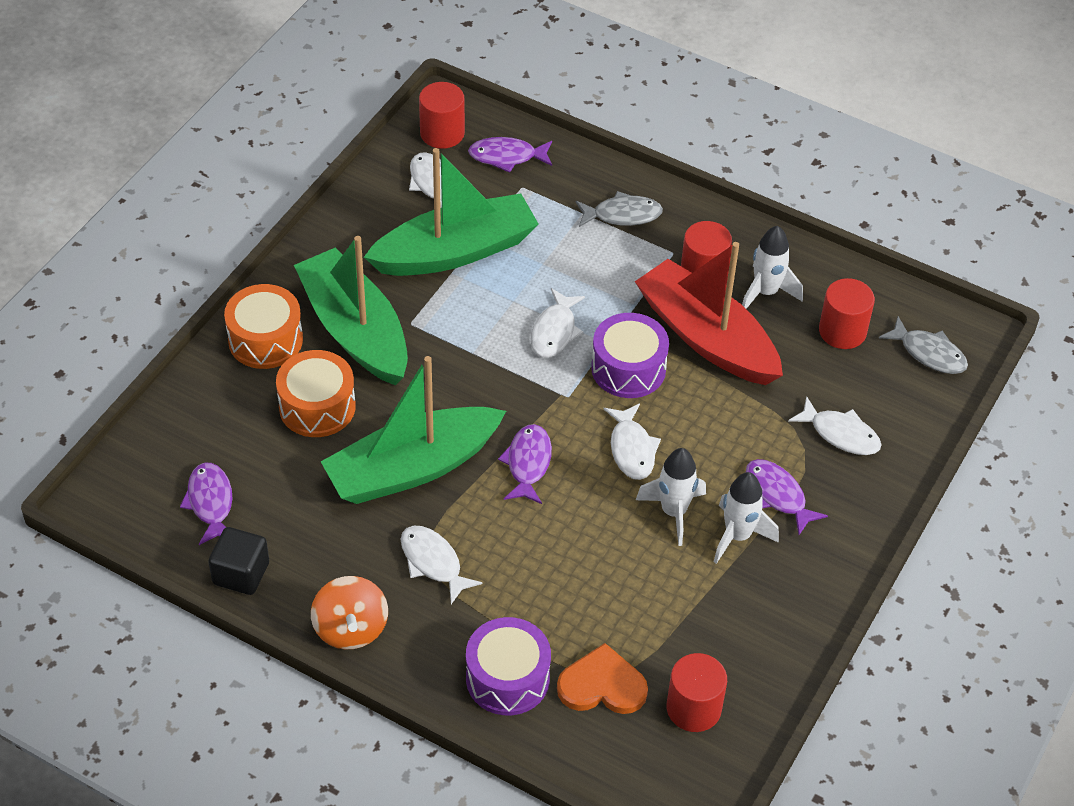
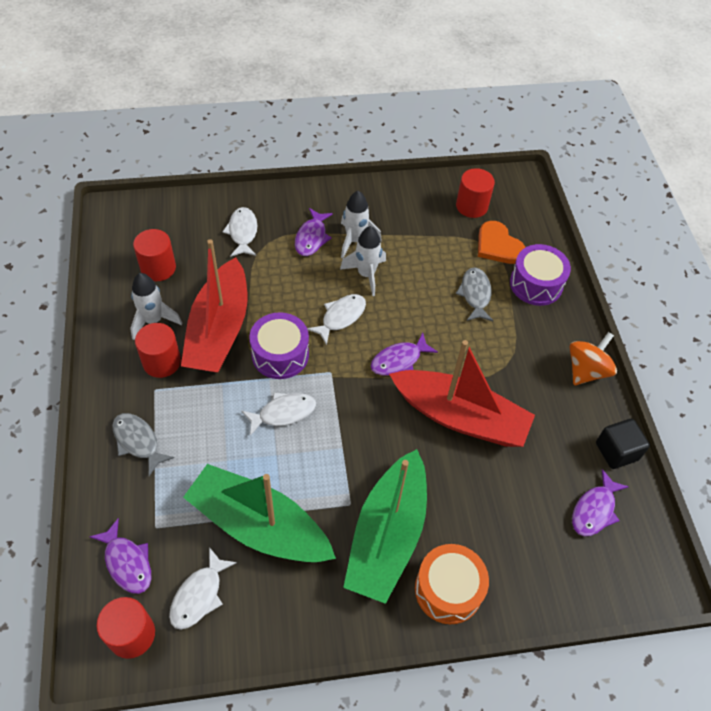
camera: 130 degrees left, 5 degrees up
orange drum [276,350,356,437] -> none
green boat [321,356,506,504] -> red boat [389,340,535,447]
white fish [400,526,482,604] -> none
grey fish [879,316,968,374] -> grey fish moved to [456,267,493,321]

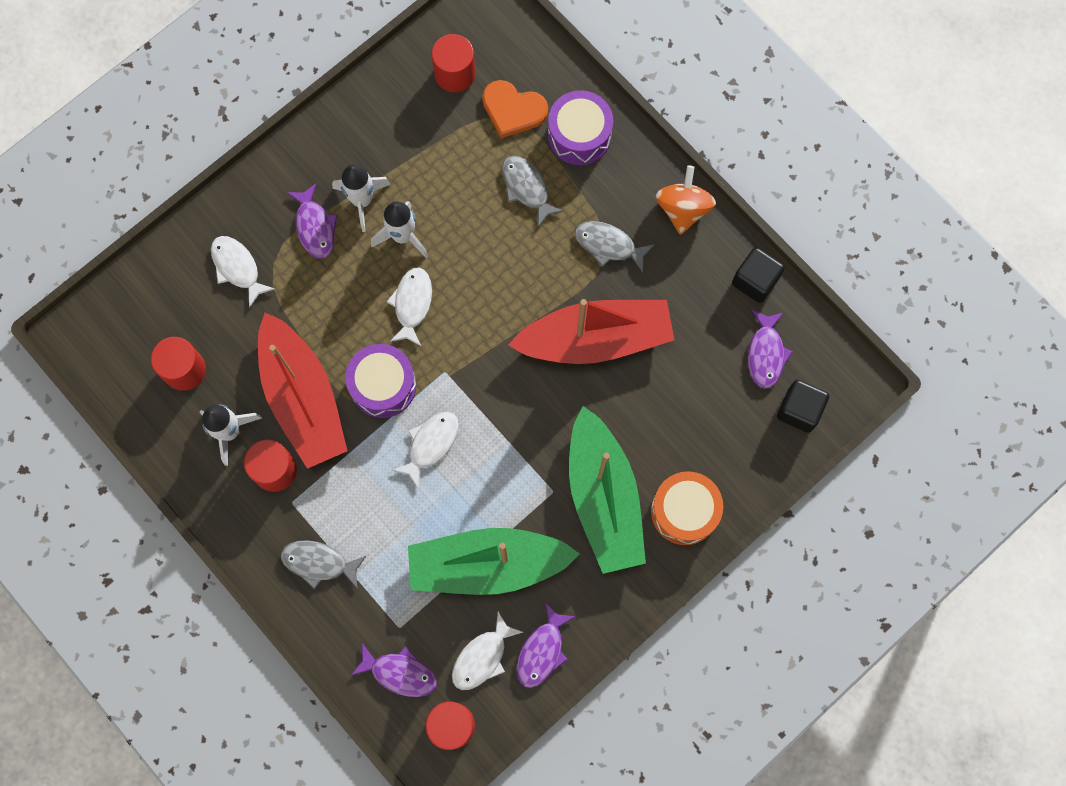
camera: 30 degrees left, 20 degrees up
white fish [169,547,237,630] -> white fish turned 45 degrees clockwise [452,611,523,690]
purple fish [371,333,438,375] -> purple fish moved to [517,603,576,688]
none -> grey fish [575,221,655,272]
none -> black cube [777,380,829,433]

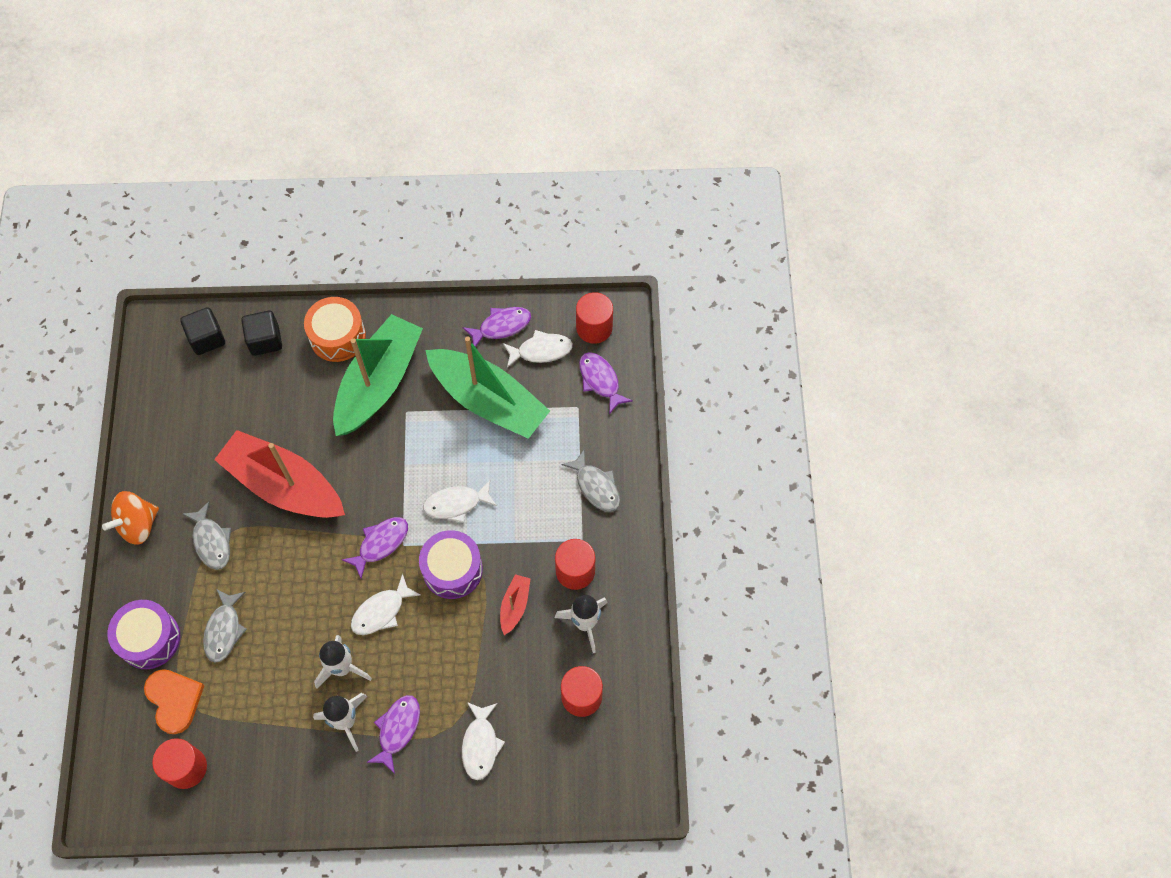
camera: 140 degrees left, 10 degrees down
red boat [258,312,348,469] -> red boat [500,574,531,635], size x0.42
black cube [732,247,785,303] -> black cube moved to [241,311,282,356]
purple fish [748,310,792,389] -> purple fish moved to [341,517,408,579]

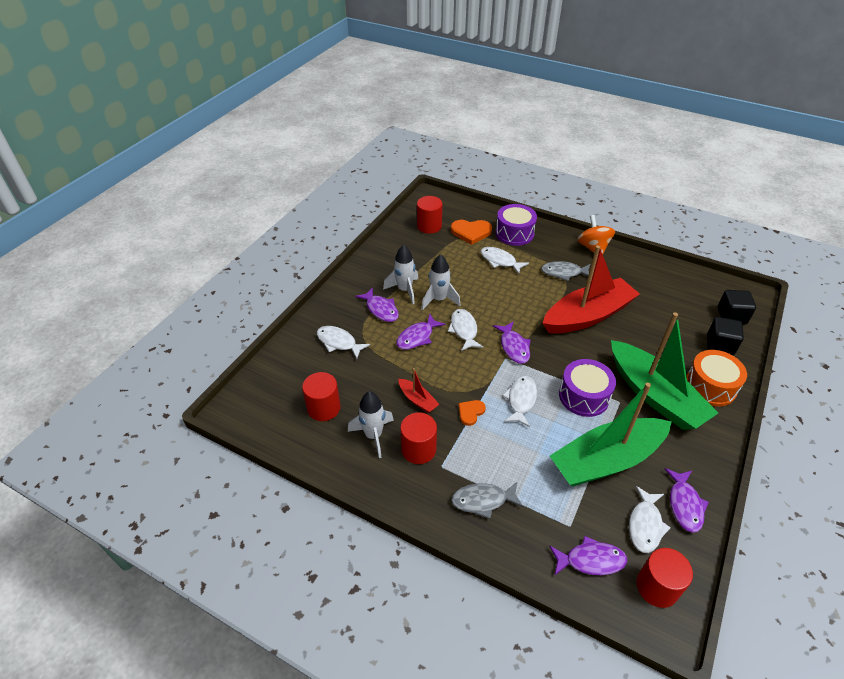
camera: 120 degrees right, 20 degrees down
grey fish [203,589,247,663] -> white fish [480,247,529,274]
purple drum [419,530,483,599] -> purple drum moved to [559,359,616,417]
none -> purple fish [396,314,446,350]
none -> orange heart [458,400,486,426]

